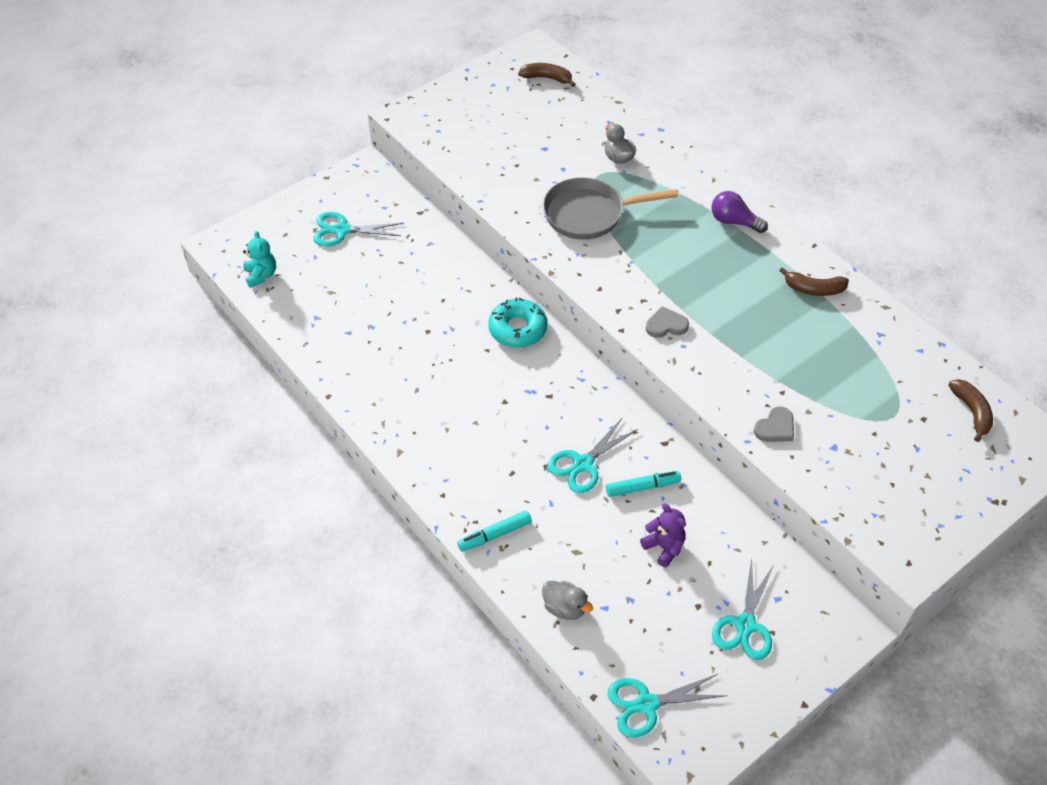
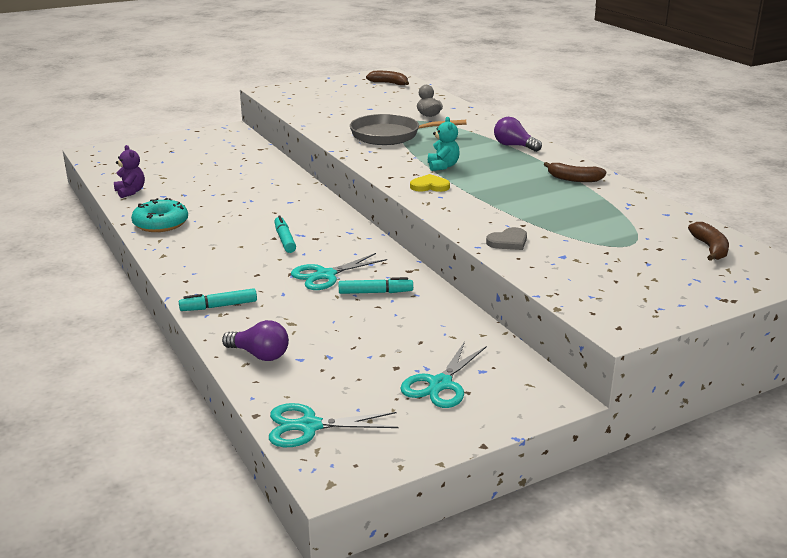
camera: 10 degrees right, 25 degrees down
turquoise teddy bear [243,231,276,288] -> turquoise teddy bear moved to [428,117,460,171]
turquoise scissors [313,212,403,246] -> none
turquoise donut [488,297,548,348] -> turquoise donut moved to [131,198,188,232]
grey duck [542,581,593,620] -> purple light bulb [222,320,289,361]
purple teddy bear [640,503,686,568] -> purple teddy bear moved to [114,145,145,198]
grey heart [646,306,689,338] -> yellow heart [410,174,450,192]
none -> turquoise marker [274,215,296,253]

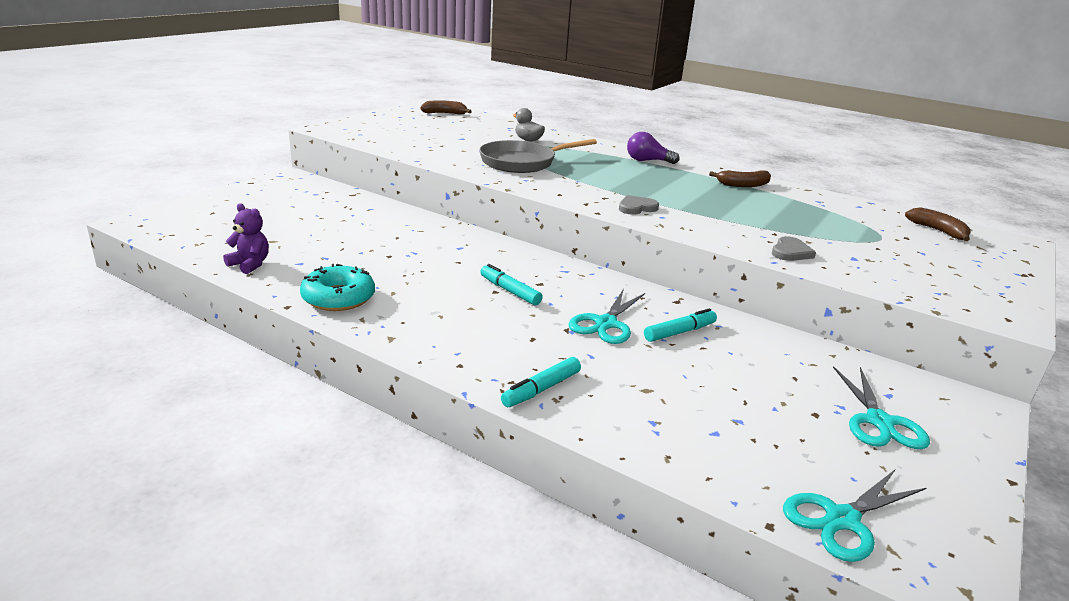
camera: 30 degrees left, 0 degrees up
purple light bulb [222,320,289,361] -> none
yellow heart [410,174,450,192] -> grey heart [619,195,659,215]
turquoise teddy bear [428,117,460,171] -> none

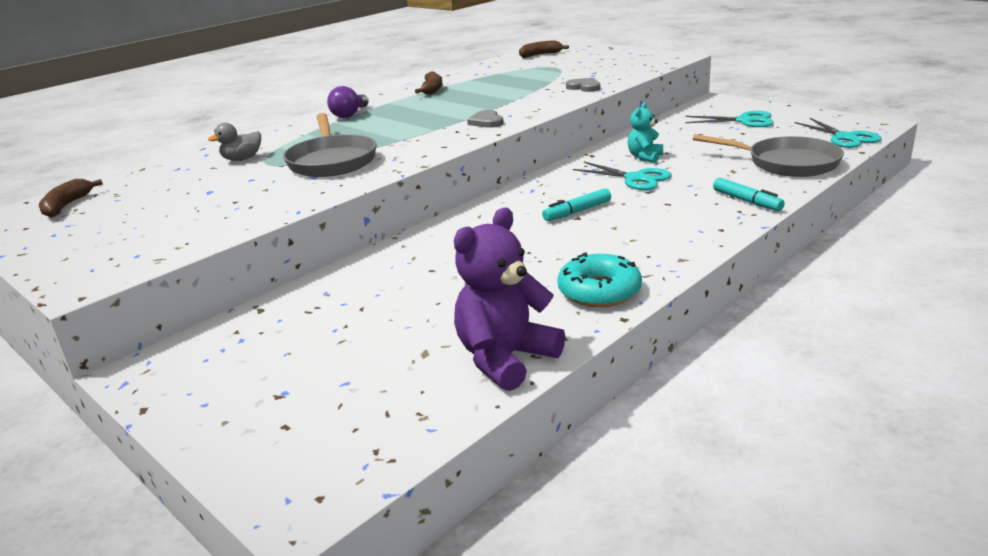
camera: 75 degrees left, 0 degrees up
purple teddy bear [223,203,269,274] -> purple teddy bear [454,207,565,391], size x1.76
turquoise marker [644,308,717,342] -> turquoise teddy bear [628,103,663,163]
none -> grey pan [693,134,844,177]

